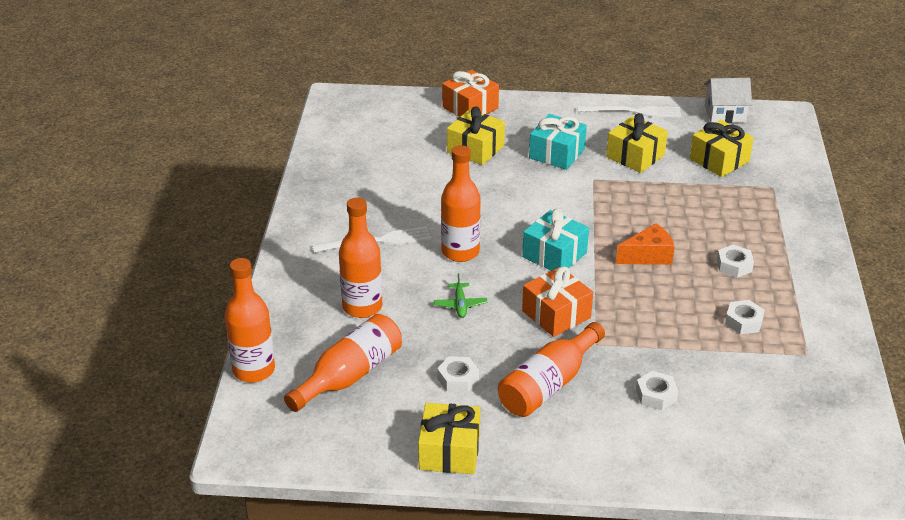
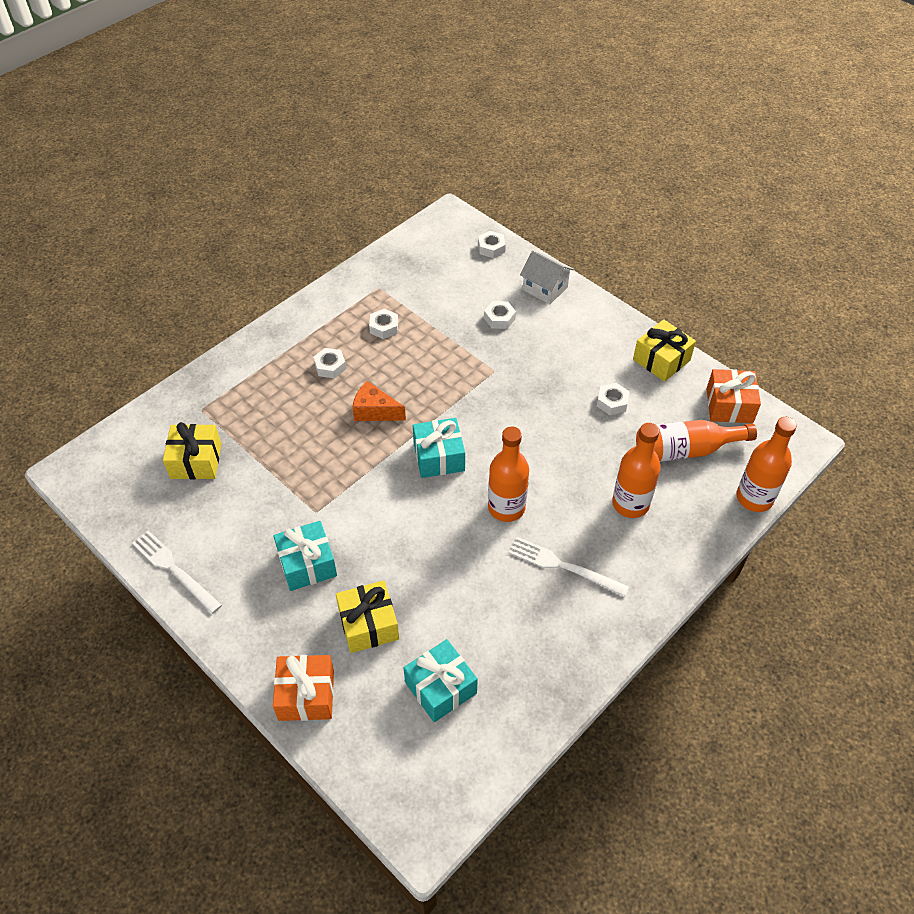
camera: 140 degrees left, 15 degrees up
green plane [434,273,488,318] -> none
orange bottle [498,322,605,417] -> none
orange gift [522,266,593,337] -> orange gift moved to [706,369,761,423]
yellow gift [606,113,668,173] -> none
white house [704,78,752,123] -> white house moved to [520,250,574,304]
none -> turquoise gift [404,639,478,722]
none -> white nut [478,231,506,258]

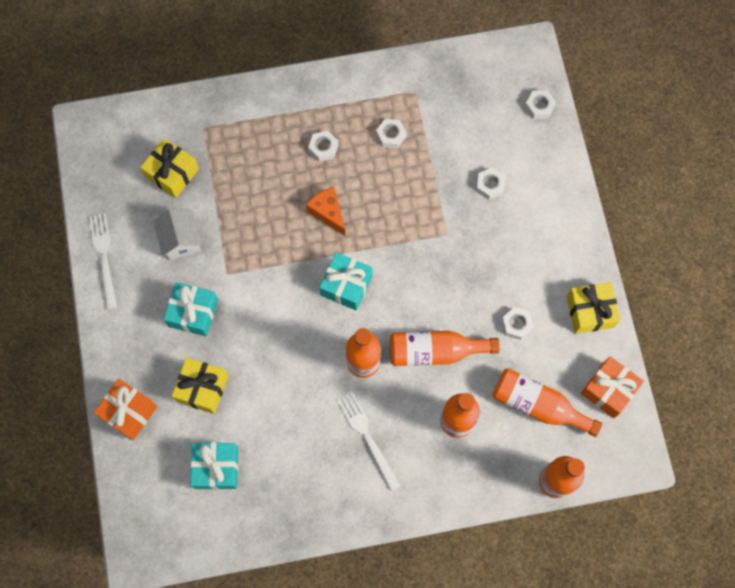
camera: 35 degrees right, 20 degrees up
white house [520,250,574,304] -> white house moved to [153,209,202,260]
none -> orange bottle [390,331,500,366]

